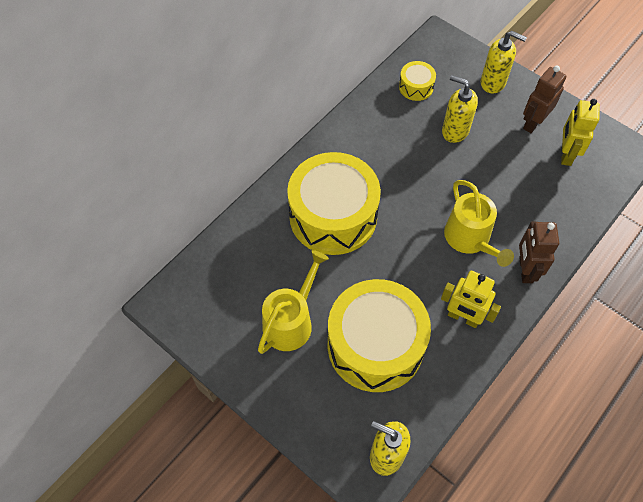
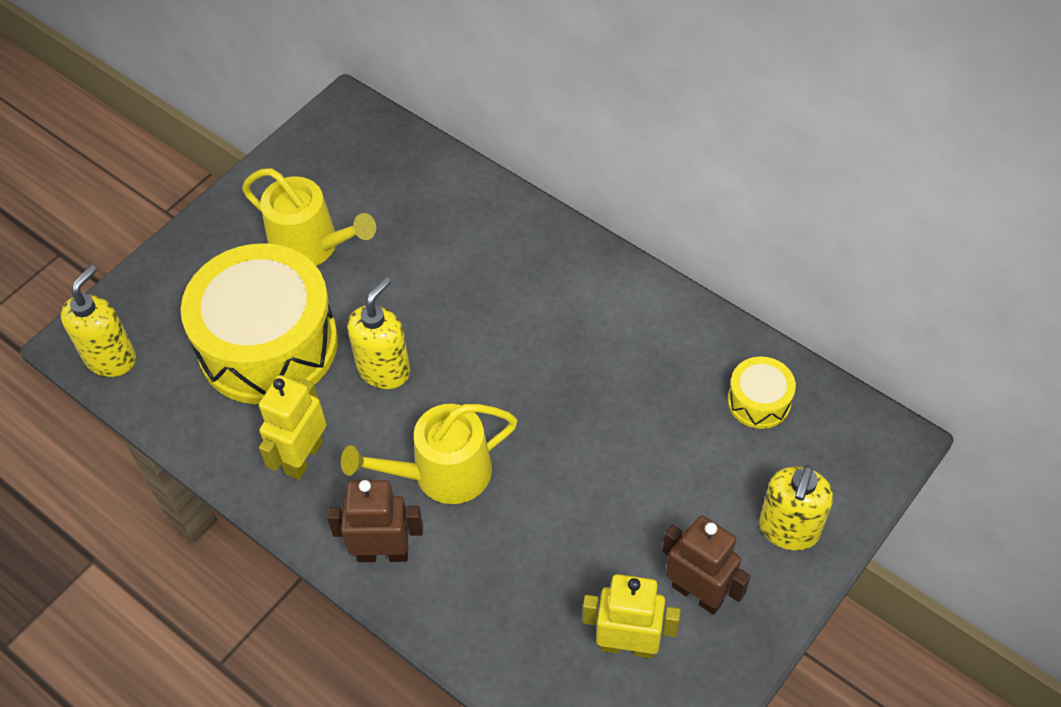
camera: 90 degrees right, 5 degrees down
yellow drum [287,152,381,255] -> none
yellow soap dispenser [442,75,478,143] -> yellow soap dispenser moved to [347,277,410,389]

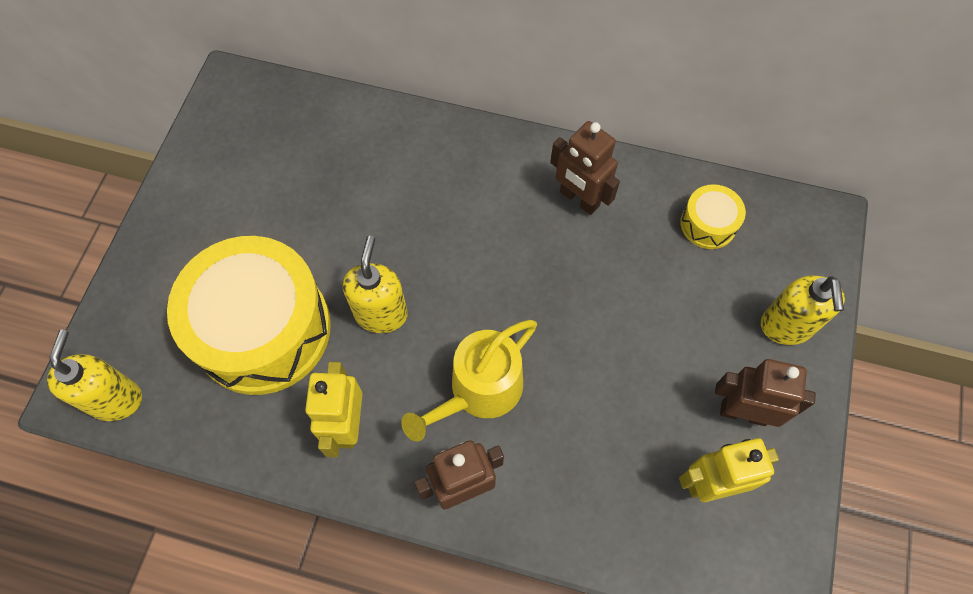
camera: 25 degrees left, 10 degrees up
yellow watering can [242,168,376,266] -> none
none -> brown robot [550,121,620,215]

